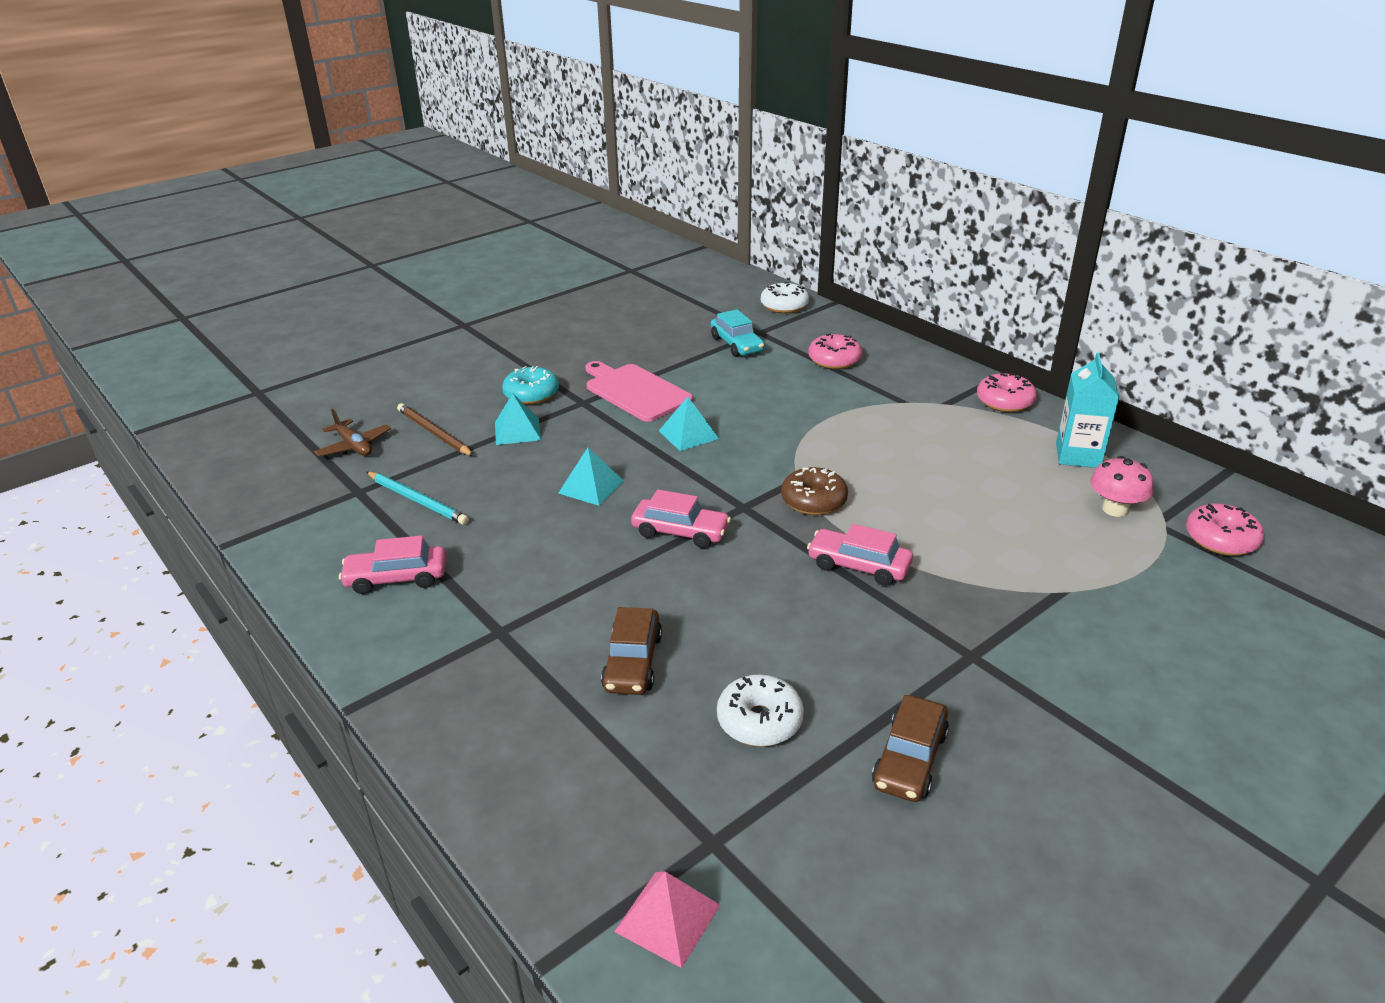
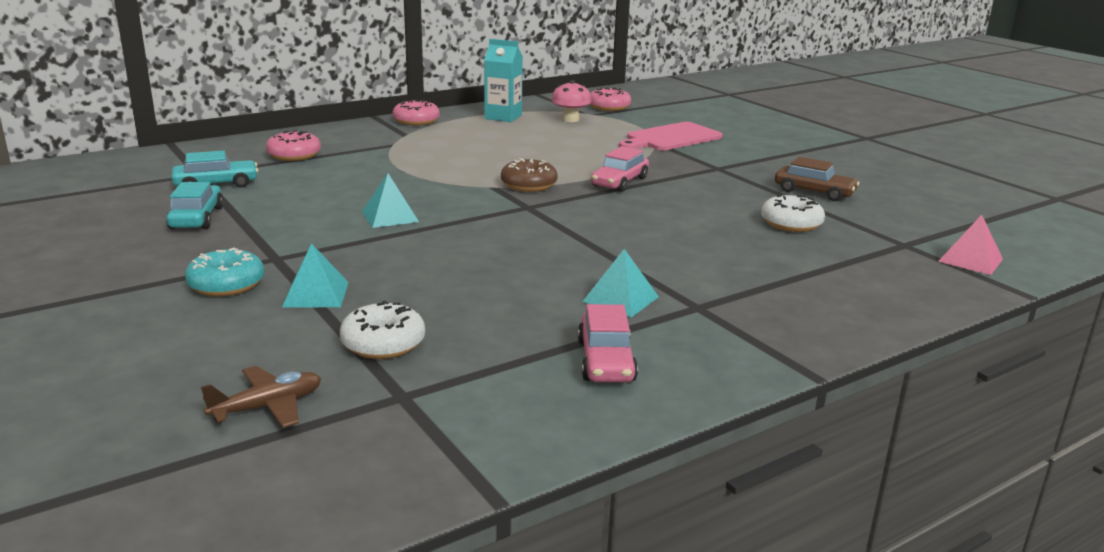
camera: 85 degrees left, 10 degrees down
turquoise pencil [366,472,469,525] -> none
brown pencil [397,403,474,456] -> none
turquoise pyramid [558,448,624,506] -> turquoise pyramid moved to [582,249,659,317]
pink cutting board [585,361,693,422] -> pink cutting board moved to [619,122,722,150]
brown car [601,607,662,695] -> none
pink car [631,490,731,548] -> none
white donut [761,282,809,313] -> white donut moved to [340,300,425,359]
none -> turquoise car [166,182,223,229]

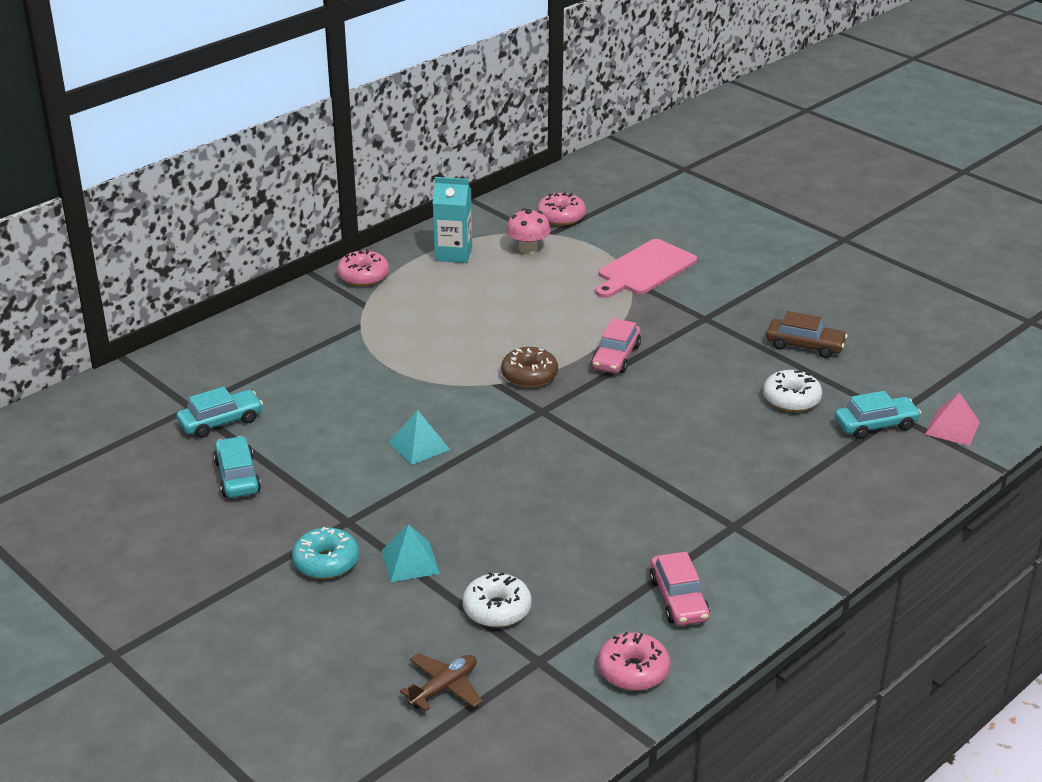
camera: 10 degrees left, 10 degrees up
pink donut [266,130,321,161] -> pink donut moved to [598,632,670,691]
turquoise pyramid [582,249,659,317] -> none
none -> turquoise car [835,391,921,439]

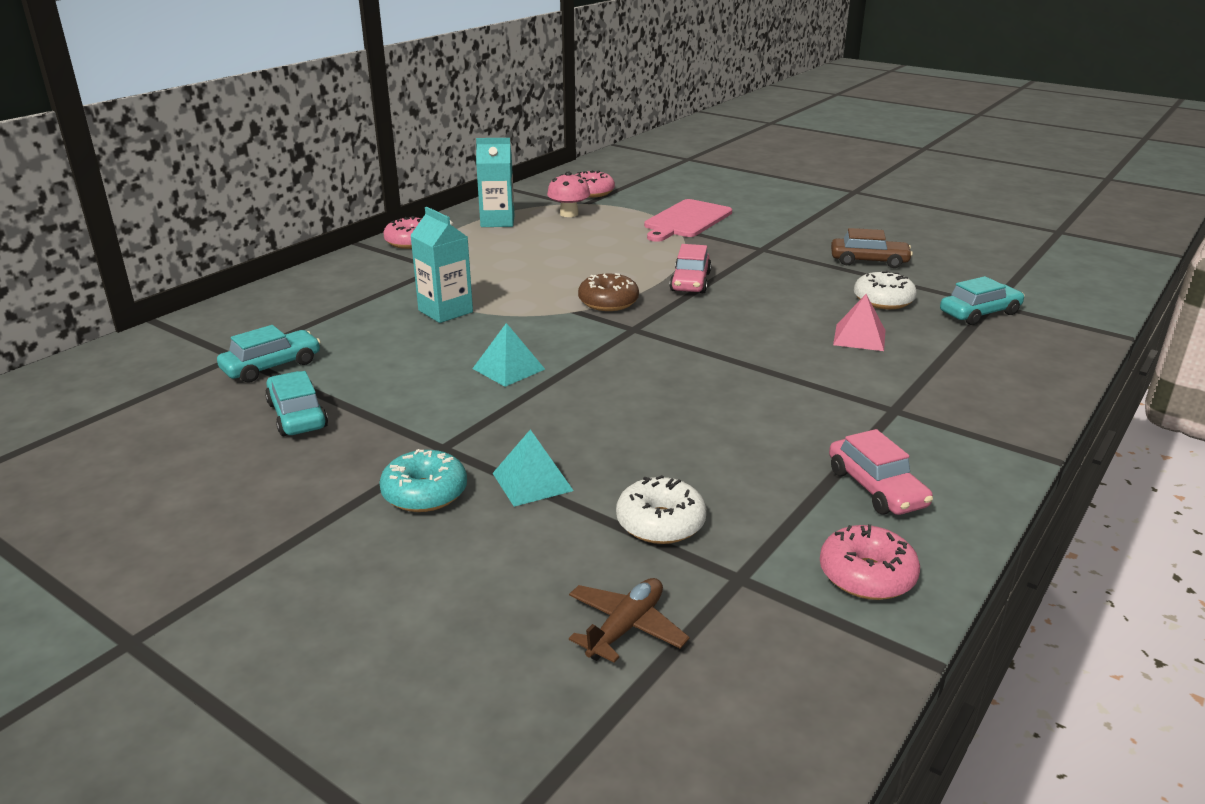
camera: 10 degrees left, 5 degrees down
pink pyramid [925,392,980,446] -> pink pyramid moved to [833,294,885,351]
none -> turquoise carton [410,207,473,323]

